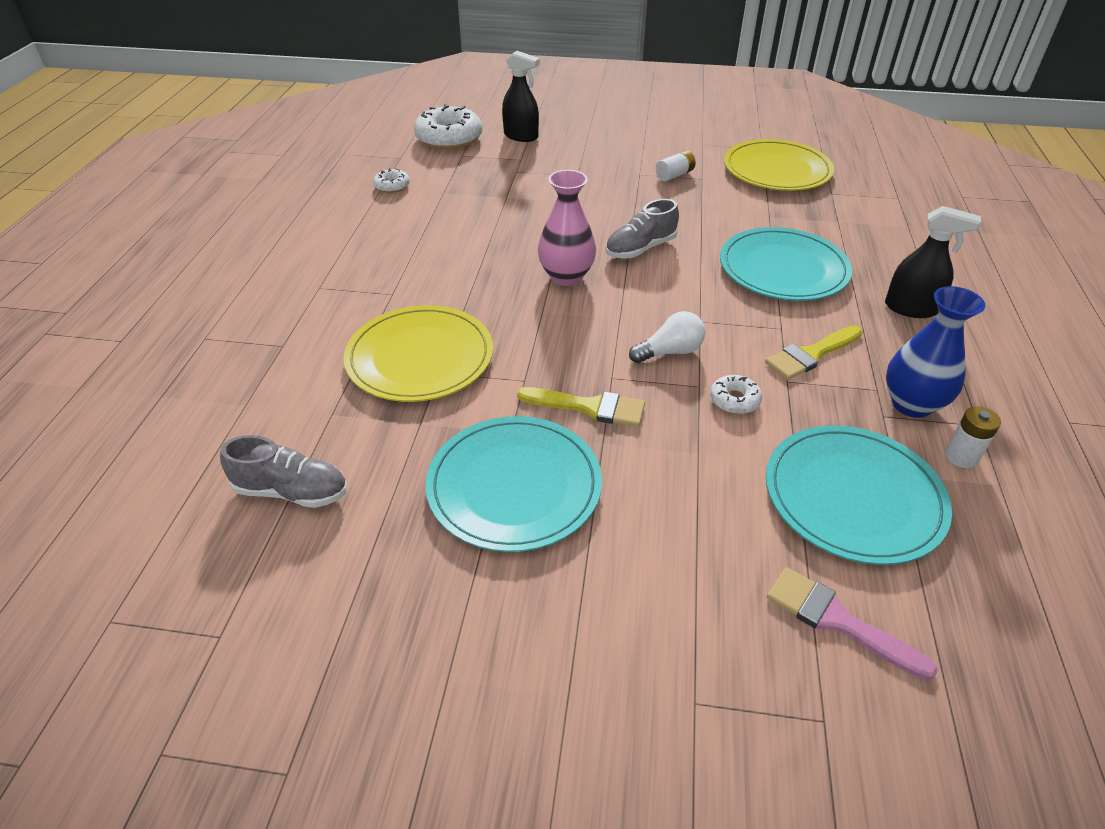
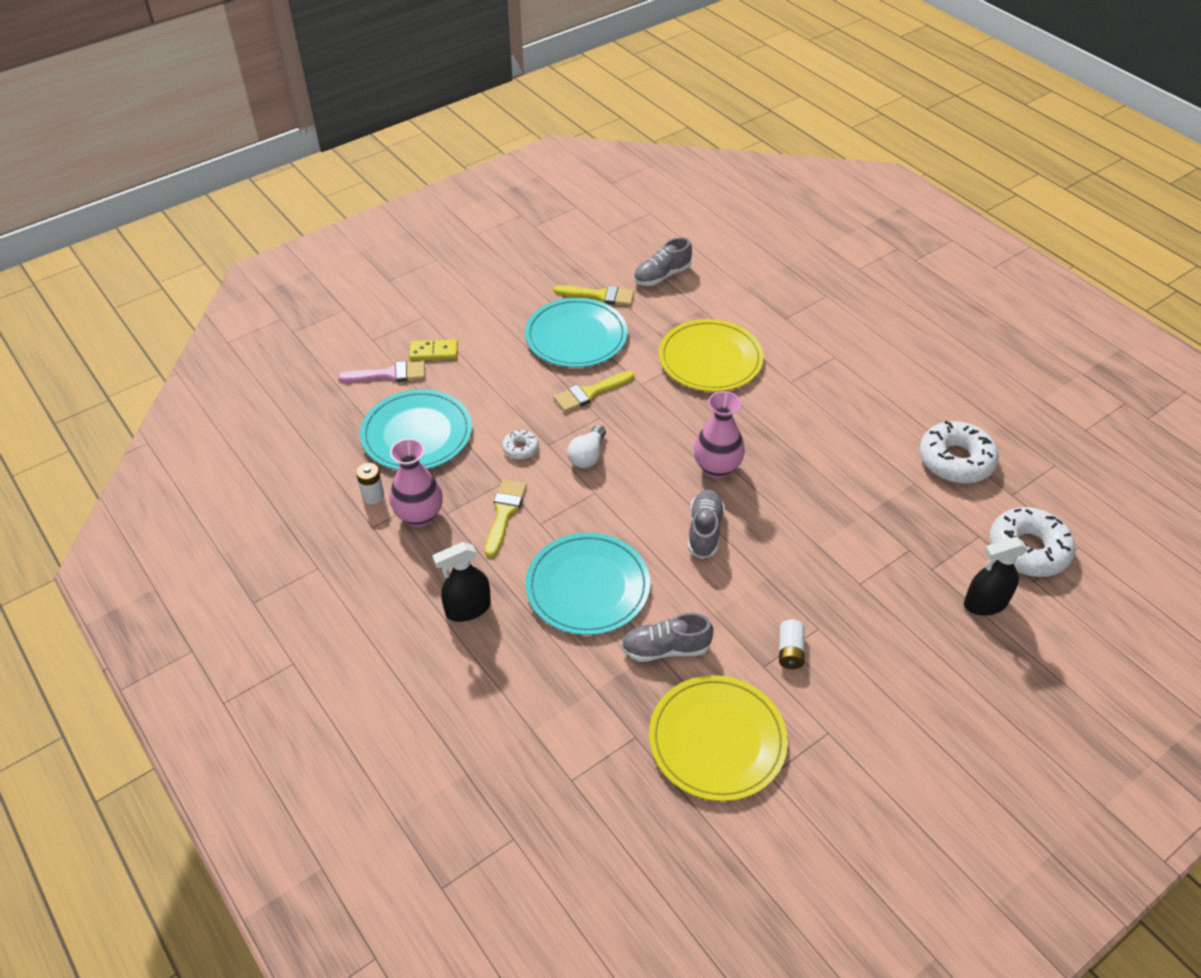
camera: 135 degrees right, 5 degrees up
white donut [373,168,410,193] -> white donut [919,421,999,484], size x2.08
blue vase [886,286,985,418] -> pink vase [389,438,443,527]
none -> yellow domino [409,339,458,360]
none -> yellow brush [554,285,634,306]
none -> grey shoe [621,613,713,662]

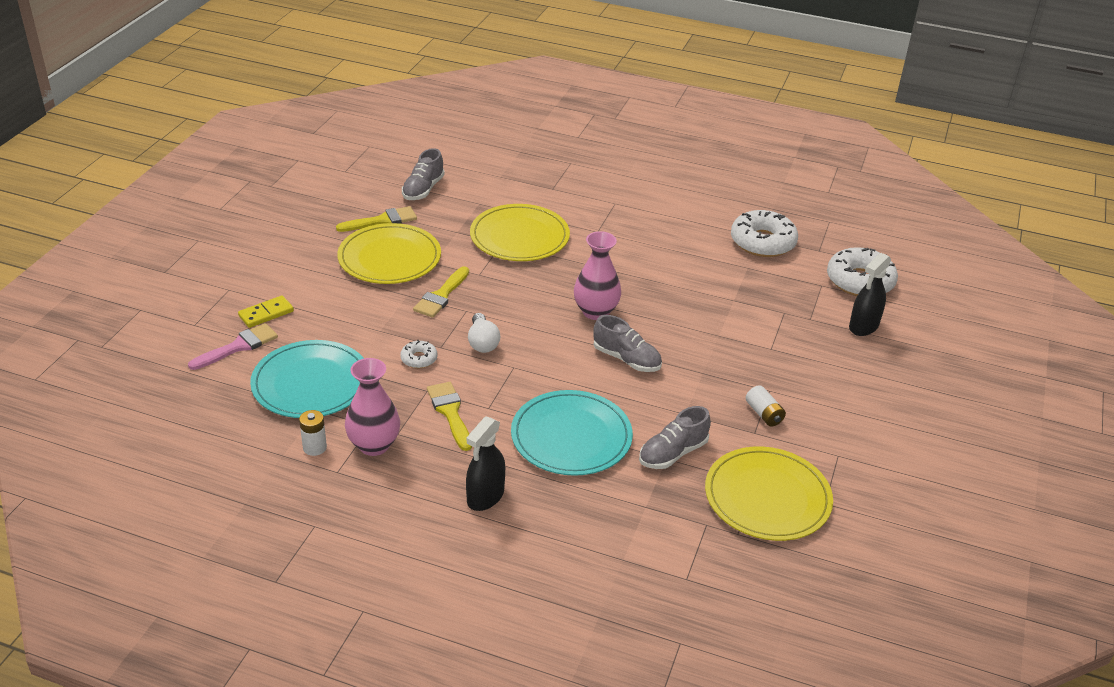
camera: 35 degrees left, 10 degrees down
turquoise plate [525,298,628,367] -> yellow plate [337,223,441,284]
grey shoe [688,490,725,559] -> grey shoe turned 150 degrees clockwise [594,315,662,372]

